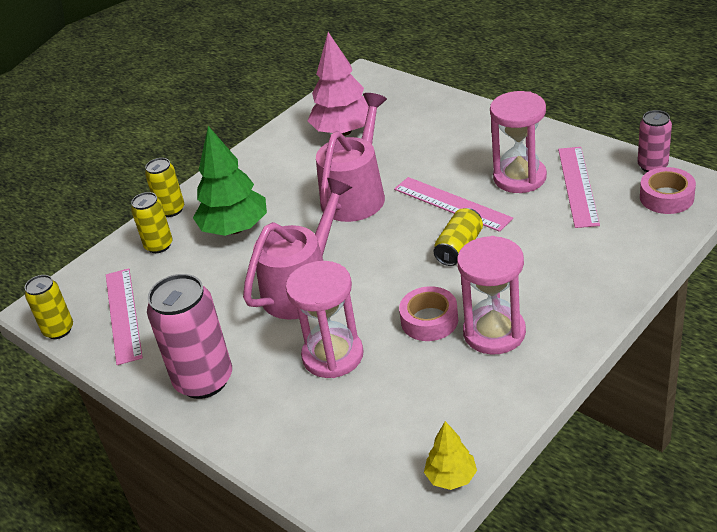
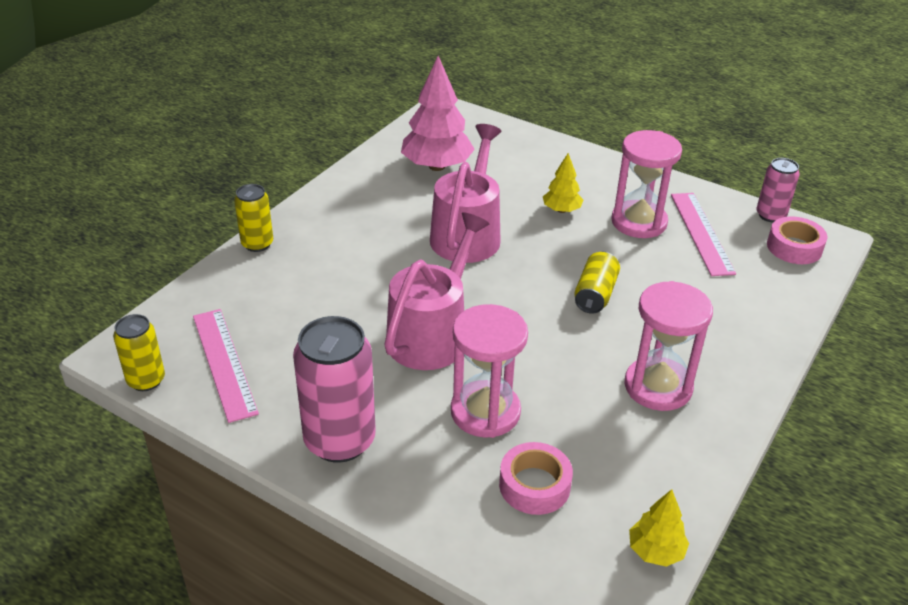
camera: 15 degrees left, 0 degrees up
yellow can [131,192,172,253] -> none
green tree [193,126,267,236] -> none
pink ruler [394,177,513,232] -> none
pink tape [399,286,458,341] -> pink tape moved to [499,442,573,515]
none -> yellow tree [543,153,583,213]

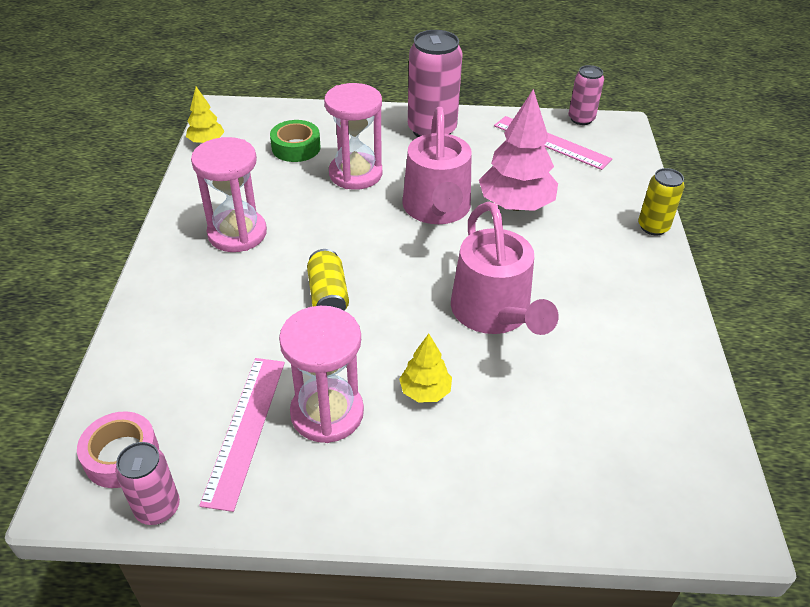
camera: 150 degrees right, 5 degrees up
yellow can [113,314,165,391] -> pink can [568,65,604,125]
pink tree [401,56,475,171] -> pink tree moved to [479,89,558,211]
pink tape [499,442,573,515] -> green tape [270,120,321,162]
pink ruler [671,193,736,276] -> pink ruler turned 45 degrees clockwise [199,358,285,512]

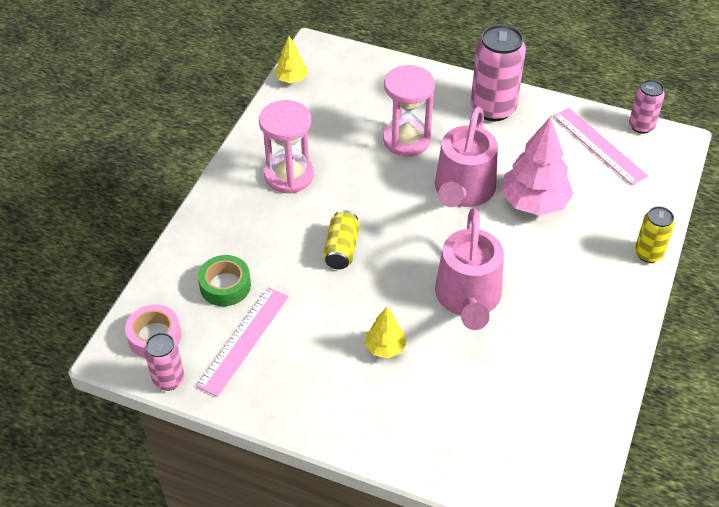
camera: 20 degrees right, 5 degrees up
green tape [270,120,321,162] -> green tape moved to [198,255,251,306]
pink hourglass [279,306,364,443] -> none

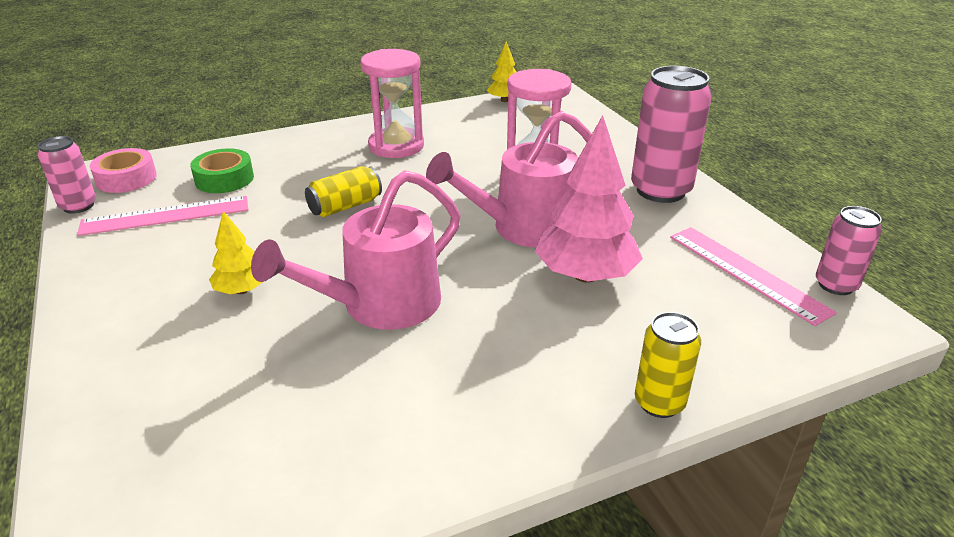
camera: 45 degrees right, 15 degrees down
pink ruler [553,108,648,185] -> pink ruler turned 45 degrees counterclockwise [670,227,837,326]

